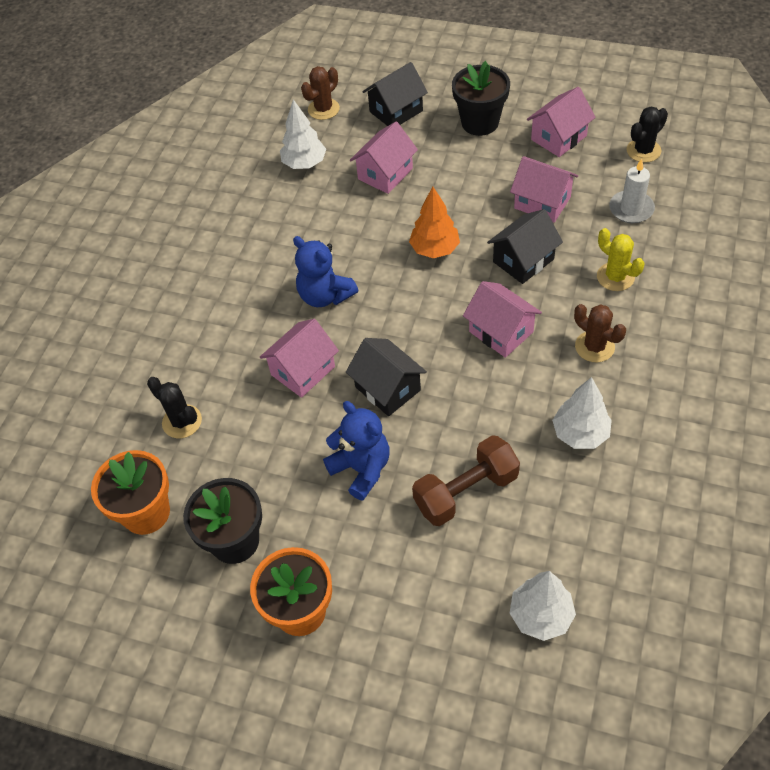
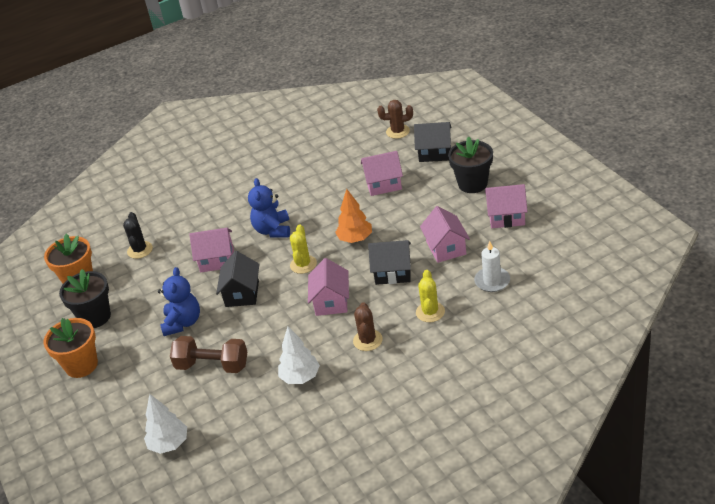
camera: 45 degrees right, 15 degrees down
white tree [280,99,326,169] -> none
black cactus [627,106,668,163] -> none
none -> yellow cactus [290,225,317,274]

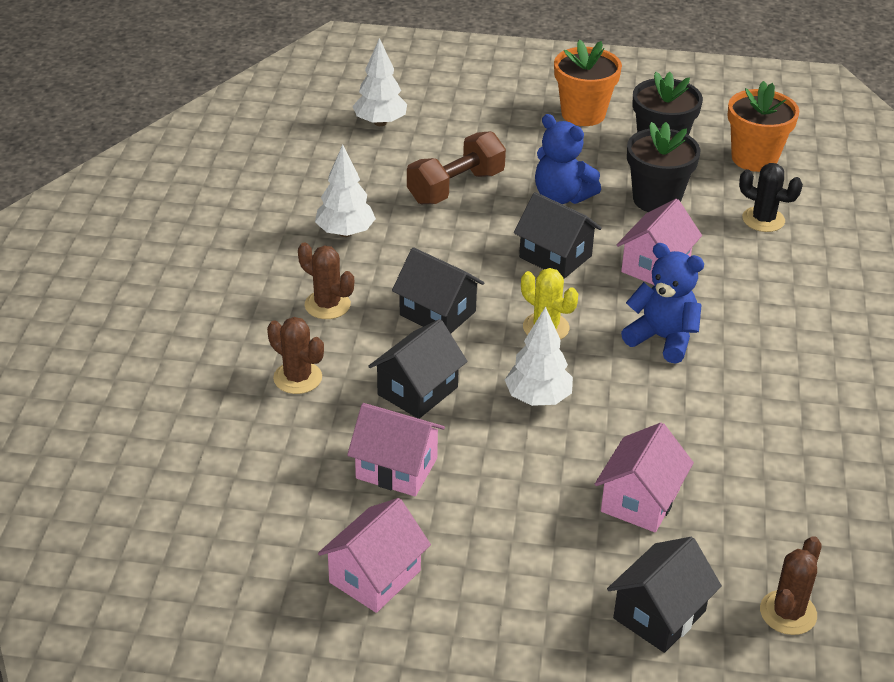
camera: 120 degrees right, 0 degrees up
pink house [308,258,349,316] -> black house [392,247,484,334]
orange tree [335,189,372,243] -> white tree [505,306,573,406]
yellow cactus [416,270,445,322] -> brown cactus [267,317,324,394]
black flower pot [448,136,493,193] -> black flower pot moved to [627,122,700,212]
white candle [474,241,510,292] -> none

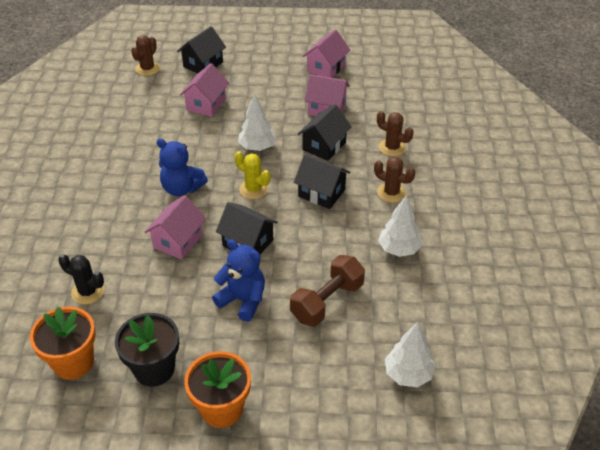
camera: 175 degrees right, 5 degrees up
black flower pot [627,122,700,212] -> none

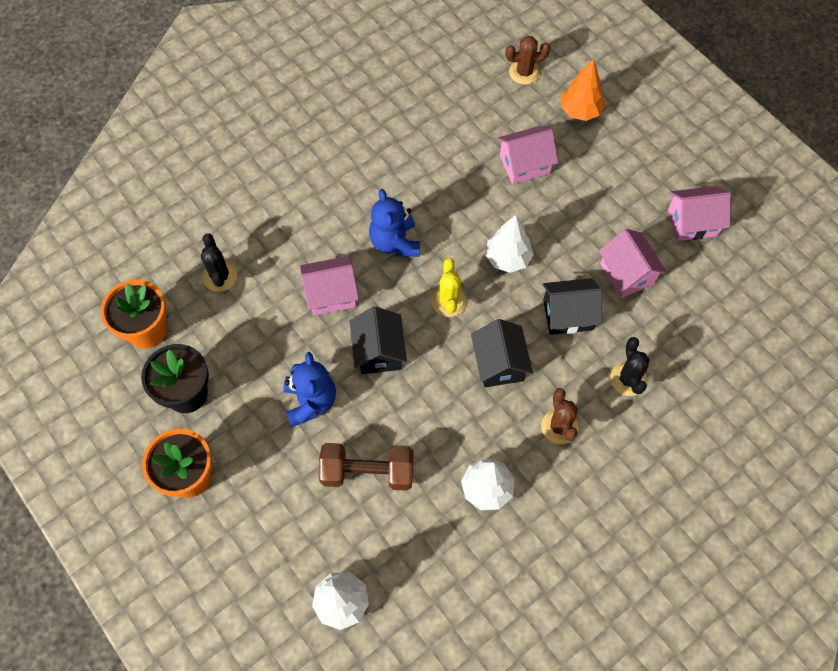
camera: 50 degrees right, 20 degrees up
black house [177,26,226,74] -> orange tree [561,59,605,121]
brown cactus [377,111,414,156] -> black cactus [610,337,649,396]

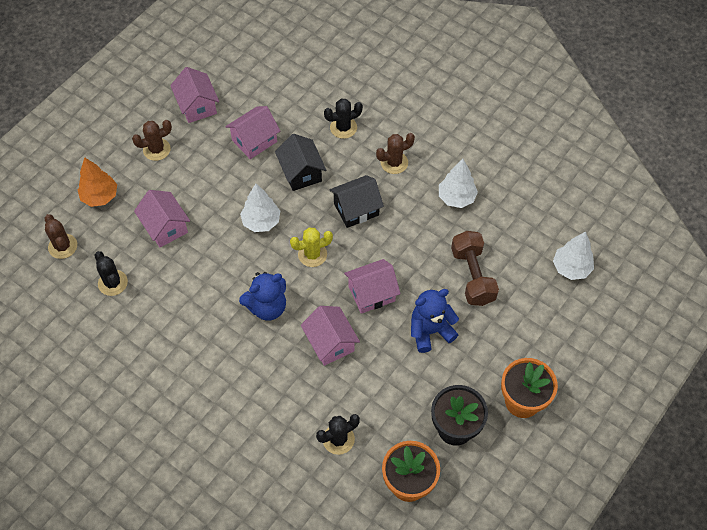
camera: 105 degrees left, 5 degrees down
black house [350,306,407,374] -> pink house [344,259,401,314]
none -> black cactus [94,251,128,296]
none -> brown cactus [132,120,172,161]

